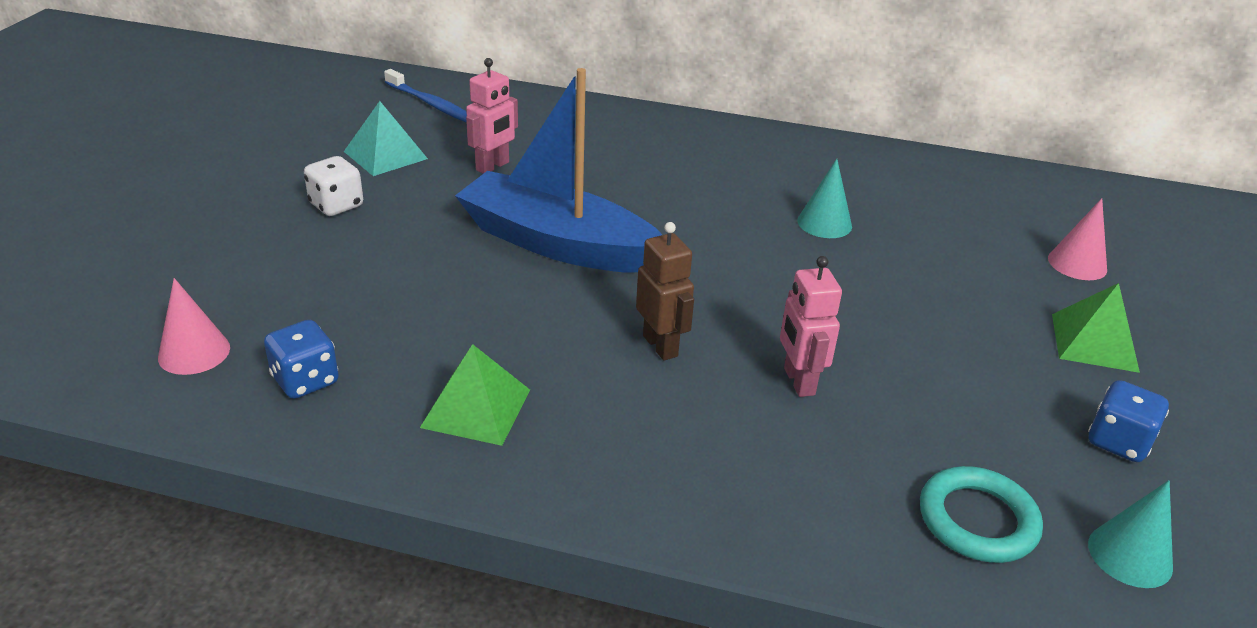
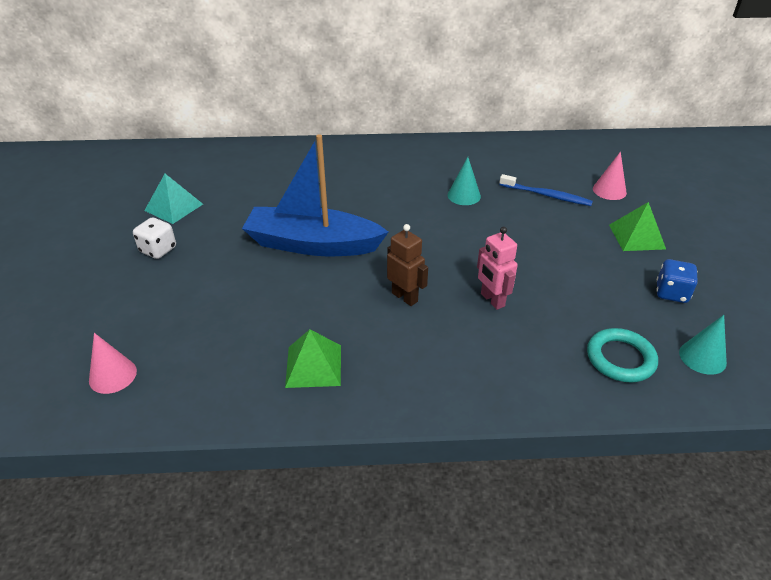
camera: 15 degrees left, 5 degrees up
blue dice [264,320,339,399] -> none
blue toothbrush [384,69,467,123] -> blue toothbrush moved to [499,174,593,206]
pink robot [466,58,518,174] -> none

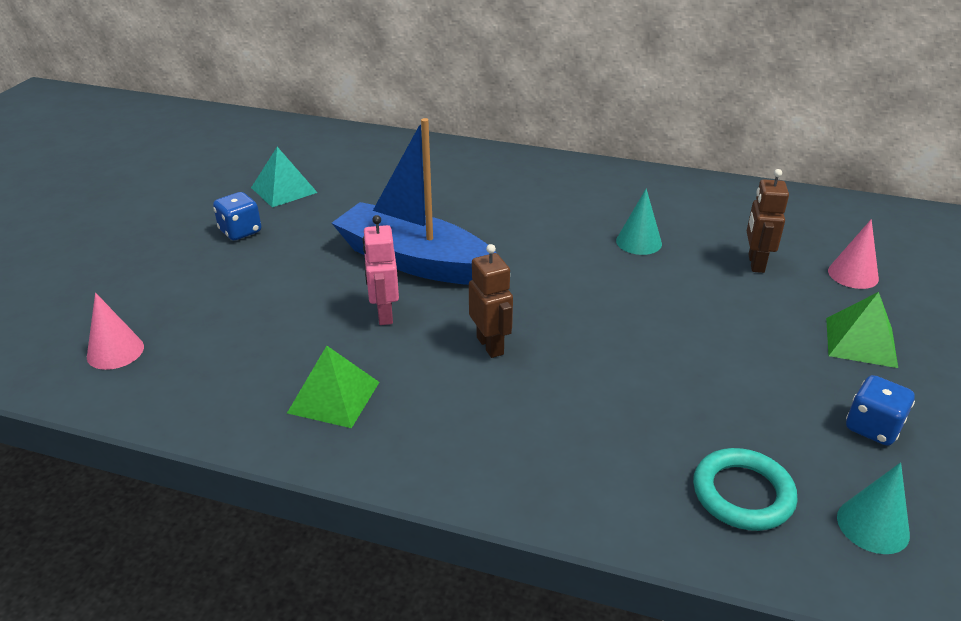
camera: 20 degrees right, 5 degrees down
white dice [133,217,176,259] -> blue dice [213,192,261,240]
pink robot [477,227,518,310] -> pink robot moved to [362,215,399,325]
blue toothbrush [499,174,593,206] -> brown robot [747,169,789,273]

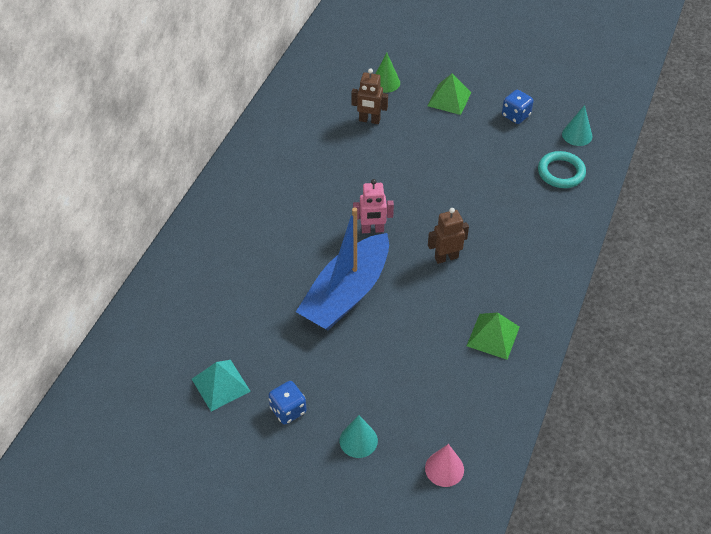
camera: 85 degrees left, 15 degrees up
pink robot [362,215,399,325] -> pink robot moved to [353,179,394,233]
turquoise cone [616,188,662,255] -> turquoise cone moved to [340,415,378,458]
pink cone [828,219,879,289] -> green cone [376,53,400,93]

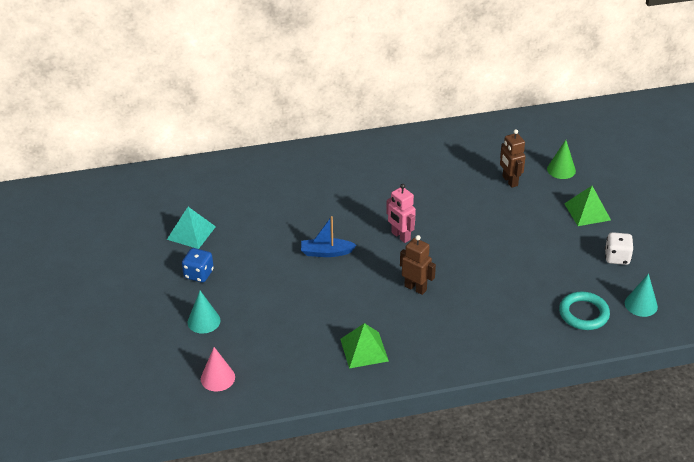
camera: 55 degrees right, 10 degrees down
blue boat [296,208,389,330] -> blue boat [301,216,356,257], size x0.47
blue dice [502,90,534,124] -> white dice [605,232,633,265]

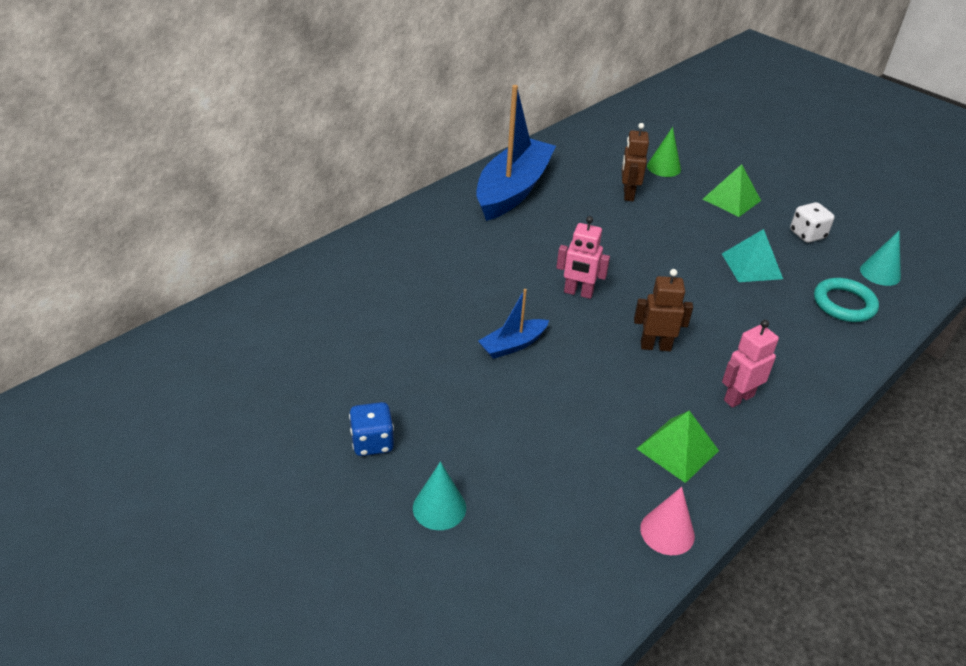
camera: 35 degrees left, 0 degrees up
turquoise pyramid [167,207,216,249] -> turquoise pyramid moved to [722,229,783,282]
pink cone [201,347,235,392] -> pink cone moved to [640,487,695,555]
brown robot [500,129,526,188] -> brown robot turned 60 degrees clockwise [622,123,649,201]
none -> blue boat [476,85,556,221]
none -> pink robot [722,320,779,408]

